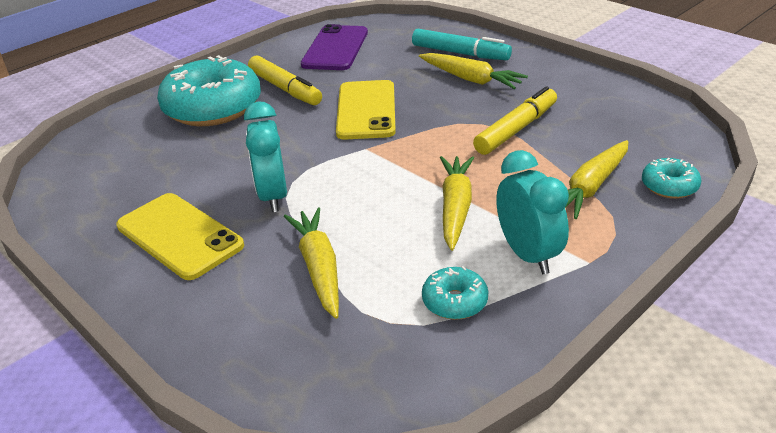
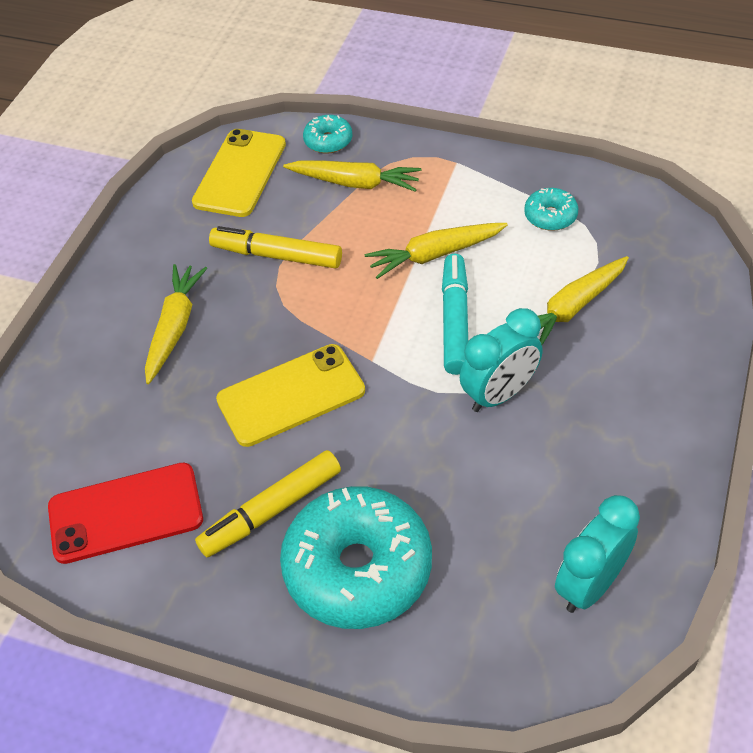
camera: 115 degrees left, 15 degrees up
yellow phone [116,193,244,280] -> yellow phone moved to [192,129,286,217]
yellow marker [248,55,322,105] -> yellow marker turned 150 degrees counterclockwise [195,450,341,557]
purple phone [301,24,368,70] -> red phone [48,463,203,564]
turquoise marker [412,29,512,60] -> turquoise marker moved to [442,254,468,375]
turquoise clock [496,150,569,274] -> turquoise clock moved to [555,495,640,613]

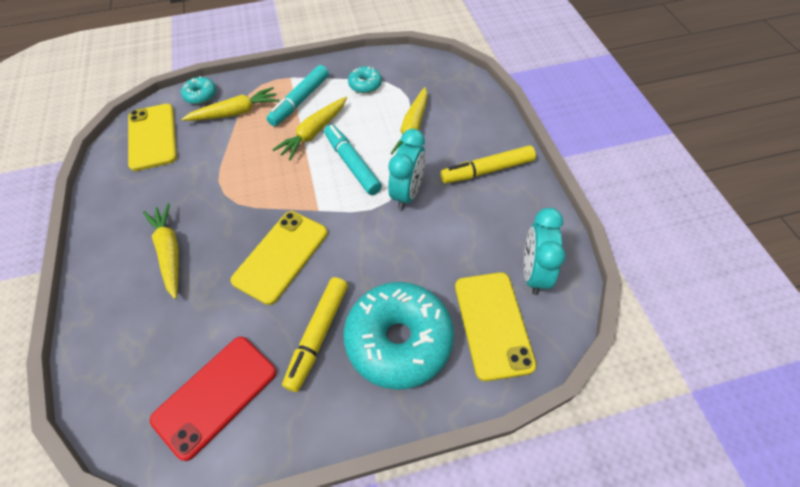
camera: 35 degrees left, 5 degrees up
yellow marker [209,226,342,269] -> yellow marker moved to [440,145,536,184]
none -> turquoise marker [266,65,329,126]
none -> yellow phone [455,272,536,381]

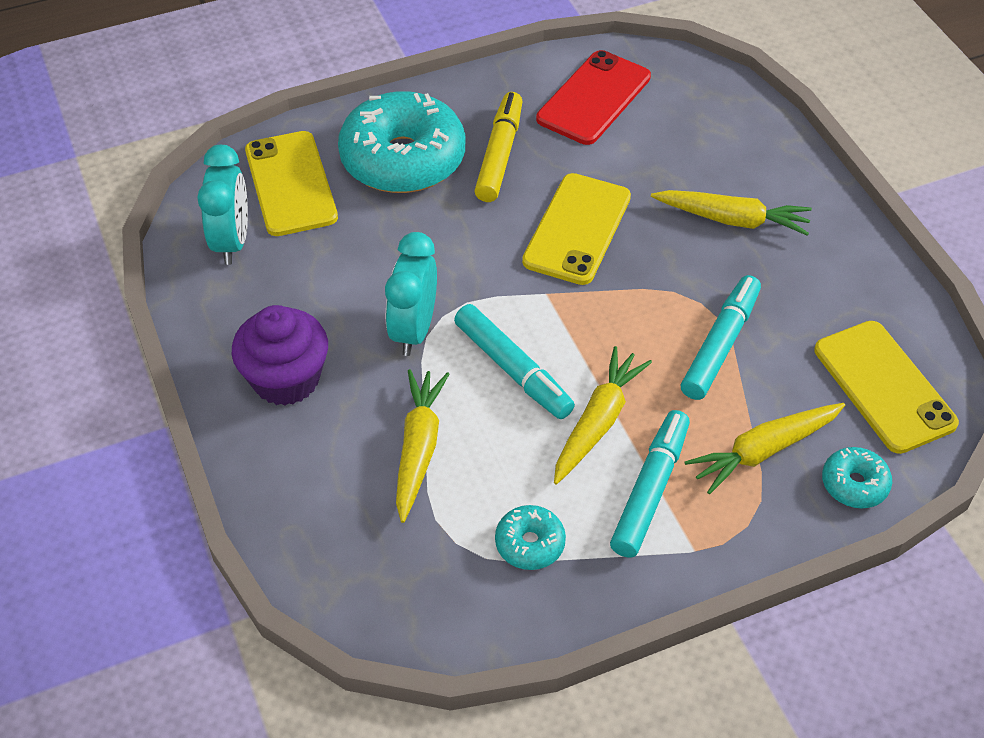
camera: 170 degrees right, 5 degrees down
yellow carrot [143,203,179,299] -> yellow carrot turned 45 degrees counterclockwise [651,190,812,236]
yellow marker [440,145,536,184] -> purple cupcake [232,305,328,406]
none -> turquoise marker [681,275,761,400]

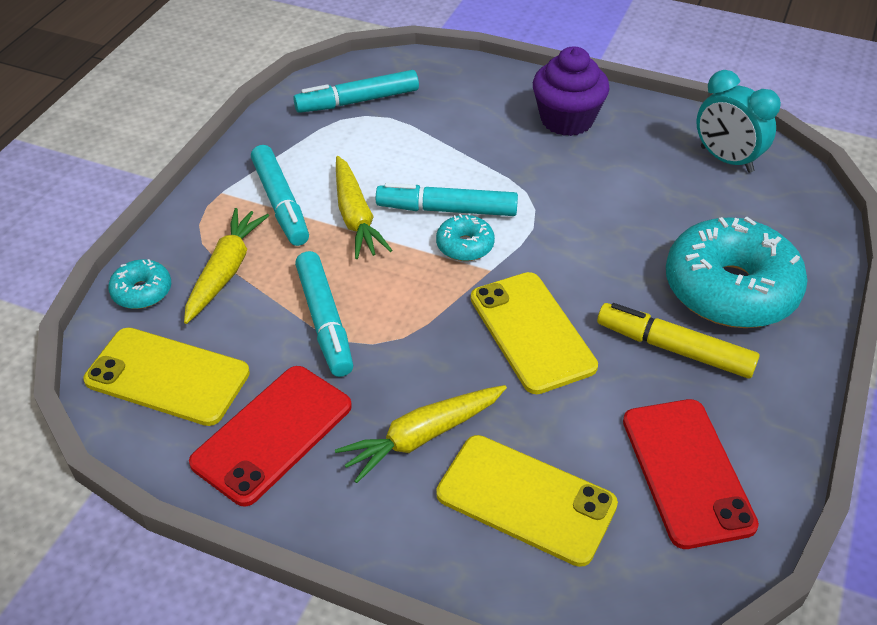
camera: 135 degrees right, 5 degrees down
yellow phone [245,131,338,236] -> yellow phone moved to [436,435,618,567]
turquoise clock [385,232,437,356] -> none
yellow carrot [396,369,449,523] -> none
yellow marker [475,92,522,202] -> yellow marker turned 150 degrees clockwise [597,303,760,379]
turquoise donut [495,505,566,570] -> turquoise donut moved to [436,214,495,261]
none -> red phone [189,366,352,507]
none -> turquoise marker [293,70,419,113]

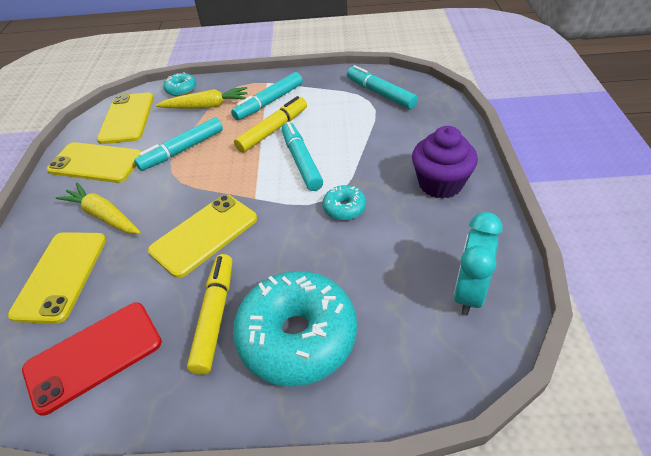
camera: 70 degrees right, 0 degrees up
red phone [189,366,352,507] -> yellow phone [47,142,142,183]
yellow carrot [336,156,392,259] -> yellow marker [234,96,307,153]
turquoise donut [436,214,495,261] -> turquoise donut moved to [323,185,366,220]

